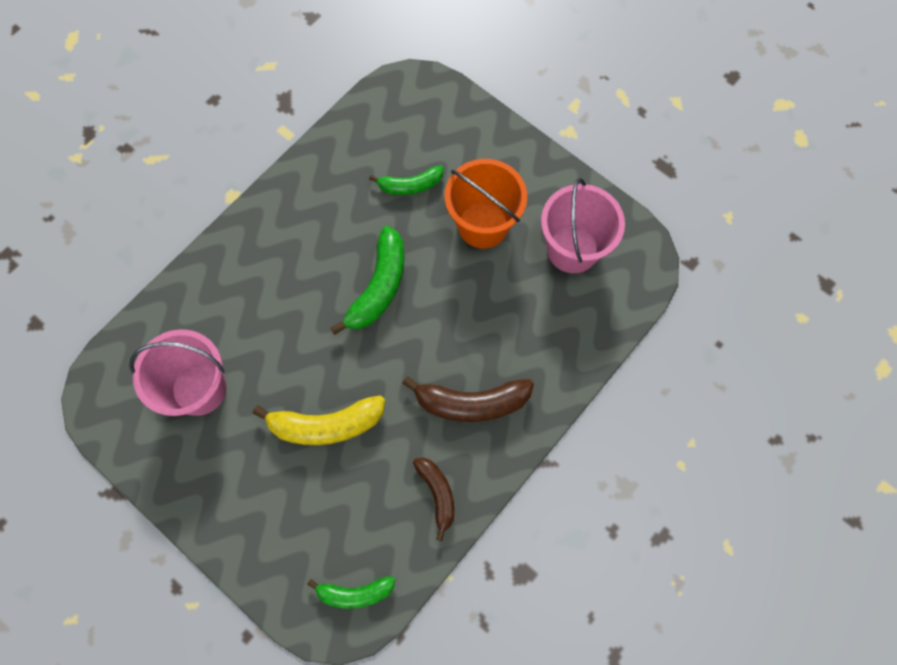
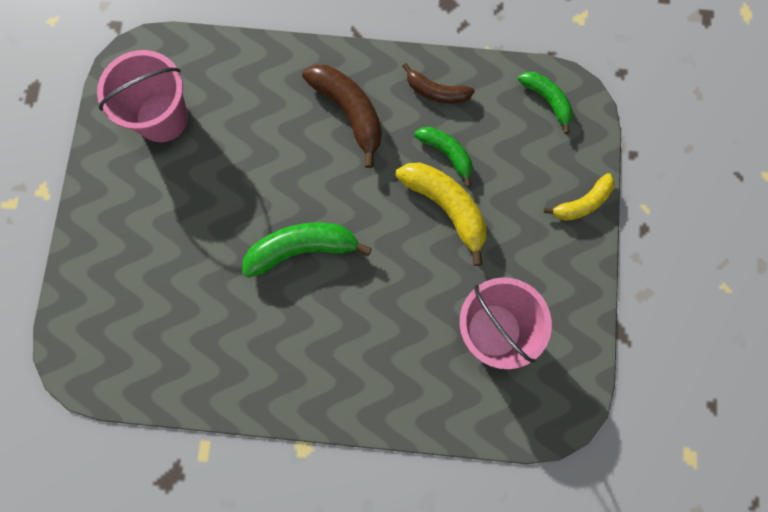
camera: 125 degrees left, 5 degrees up
green banana [369,166,444,195] -> green banana moved to [414,127,472,187]
brown banana [413,458,454,541] -> brown banana turned 105 degrees counterclockwise [402,63,475,104]
orange bucket [445,159,527,248] -> none
none -> yellow banana [544,173,615,221]

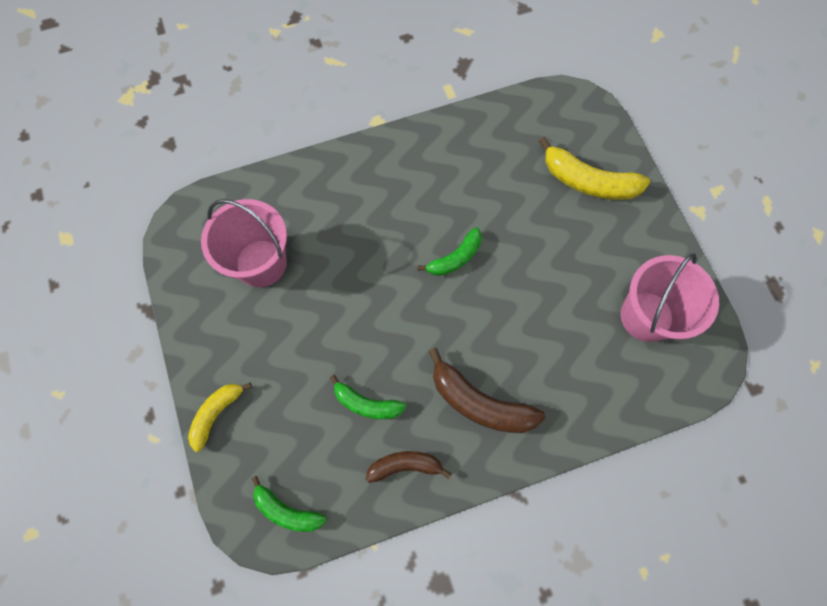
camera: 155 degrees right, 5 degrees down
green banana [242,222,372,278] -> green banana [418,227,482,276], size x0.63
yellow banana [395,163,487,266] -> yellow banana moved to [539,137,650,200]

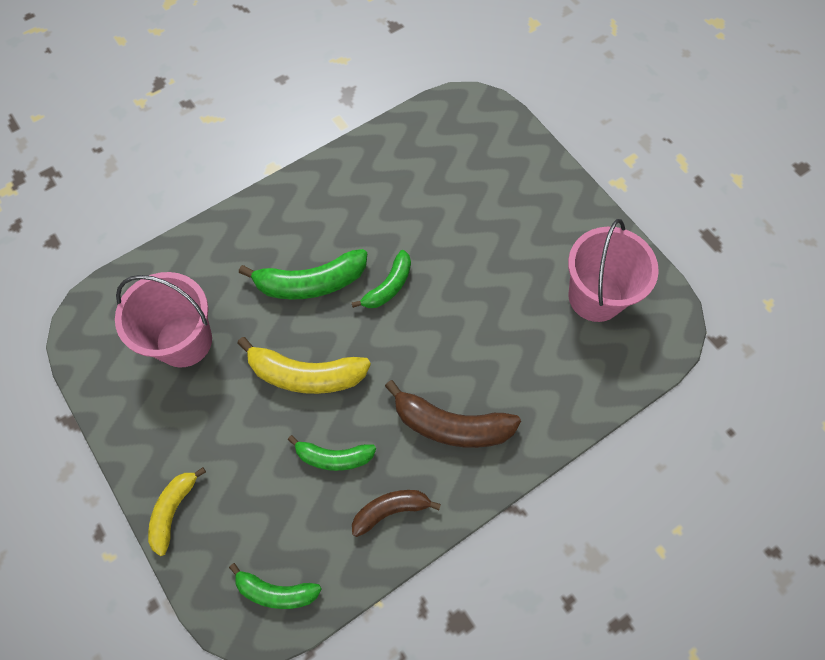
camera: 15 degrees left, 5 degrees down
yellow banana [539,137,650,200] -> yellow banana moved to [237,337,371,394]
none -> green banana [239,249,367,300]

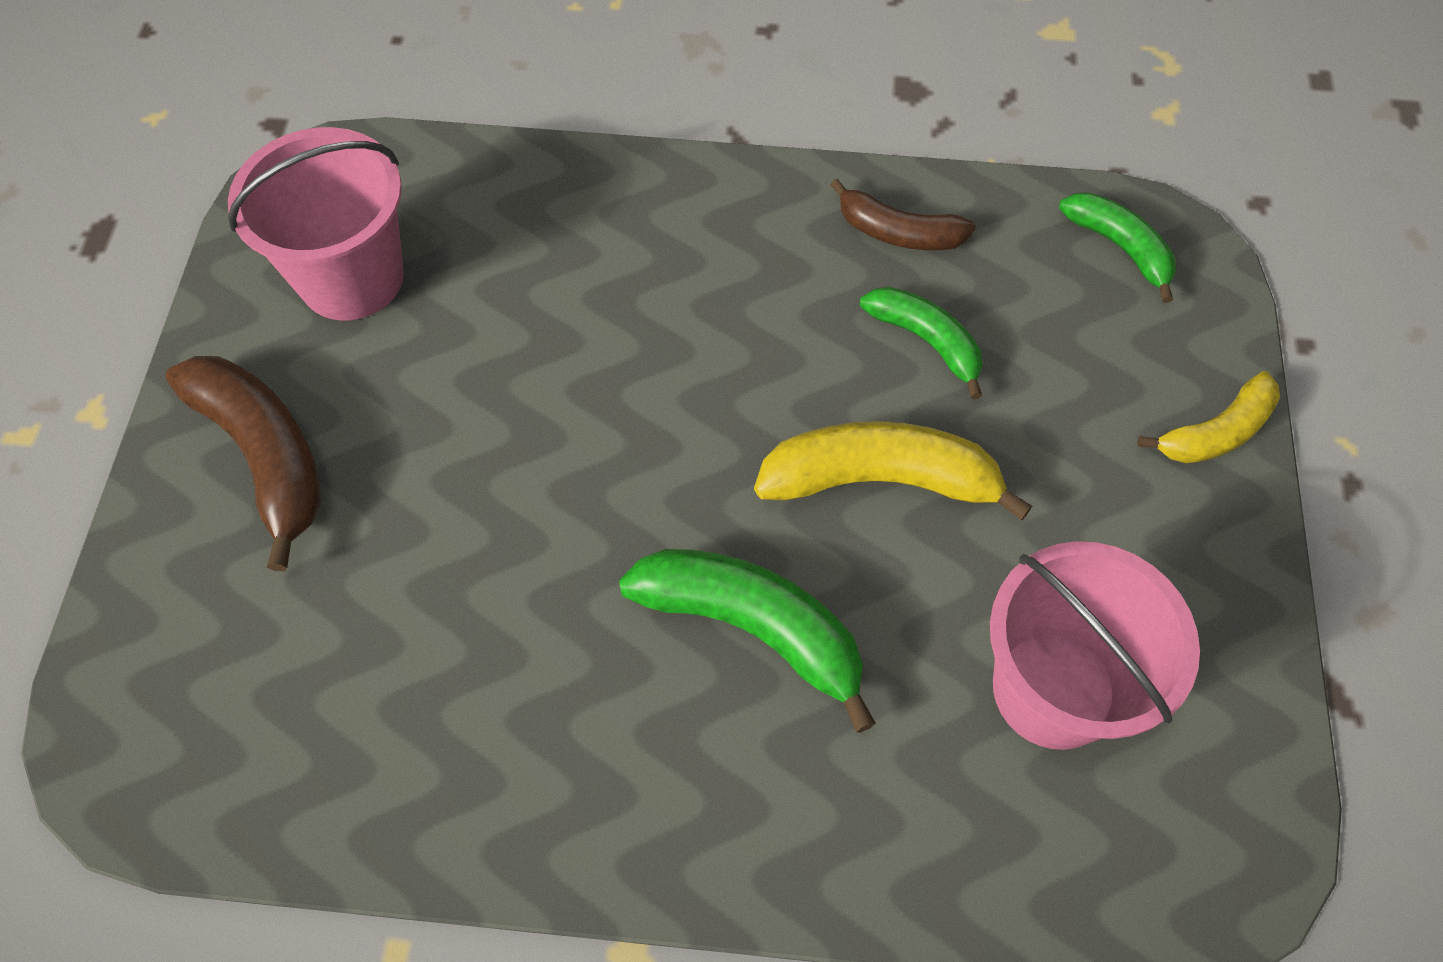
camera: 140 degrees left, 5 degrees down
yellow banana [237,337,371,394] -> yellow banana turned 45 degrees counterclockwise [754,421,1032,520]
green banana [352,250,411,308] -> none
brown banana [385,380,521,448] -> brown banana moved to [165,356,321,571]

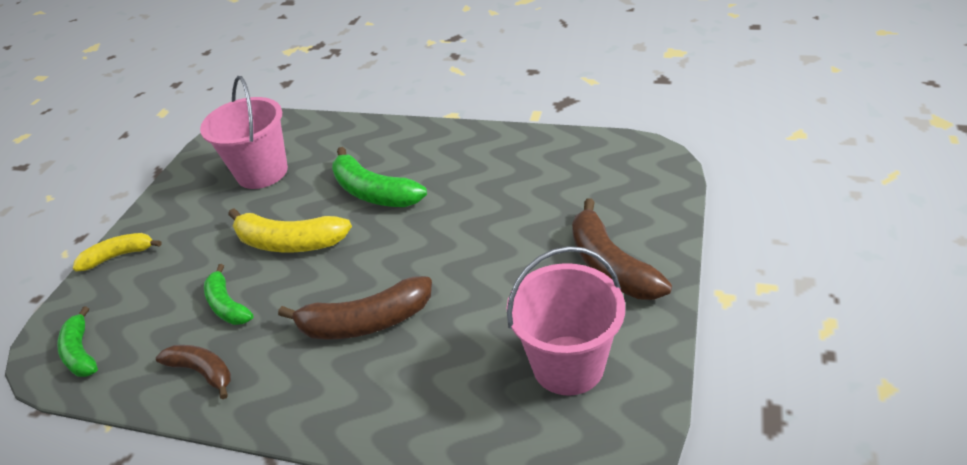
camera: 165 degrees left, 20 degrees down
none -> brown banana [278,276,432,339]

